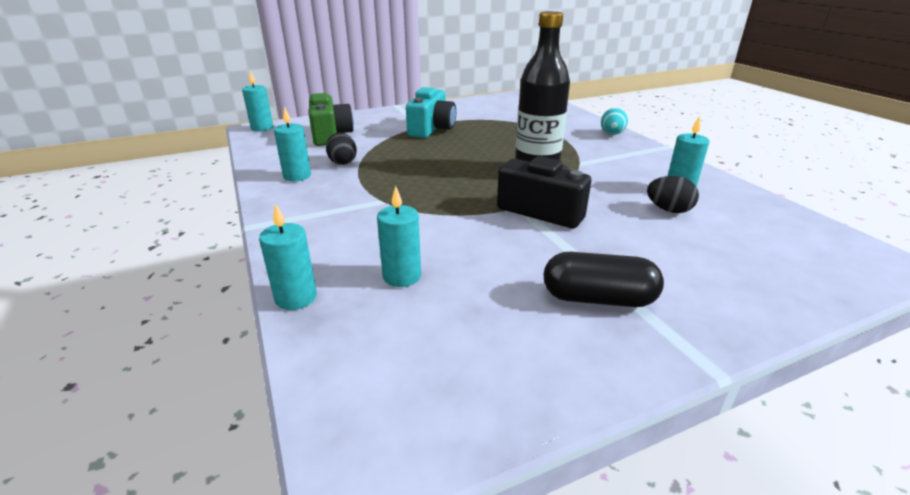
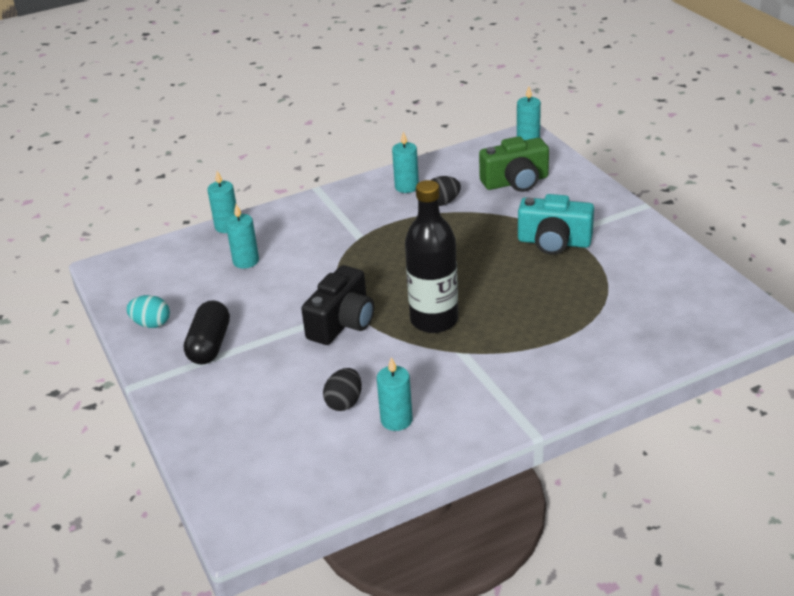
camera: 90 degrees right, 5 degrees up
turquoise egg [601,108,628,135] -> turquoise egg moved to [126,295,170,328]

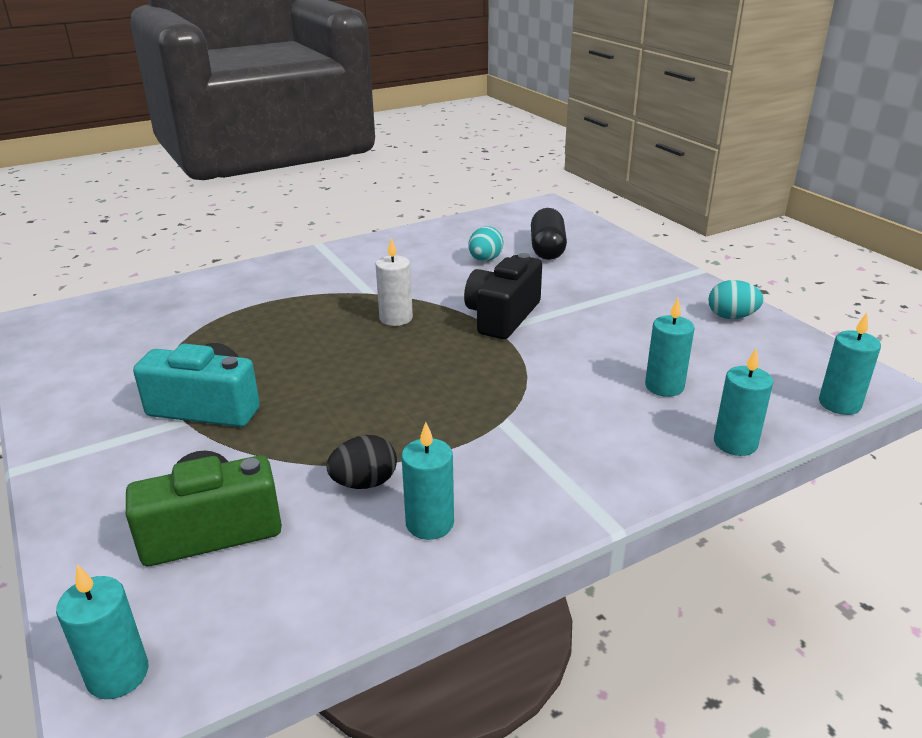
camera: 175 degrees right, 5 degrees down
black capsule [184,300,230,365] -> black capsule moved to [531,208,567,260]
black egg [323,368,362,411] -> turquoise egg [468,226,503,261]
turquoise candle [377,357,413,431] -> turquoise candle moved to [819,312,881,415]
black bottle [405,180,458,333] -> white candle [376,238,413,326]

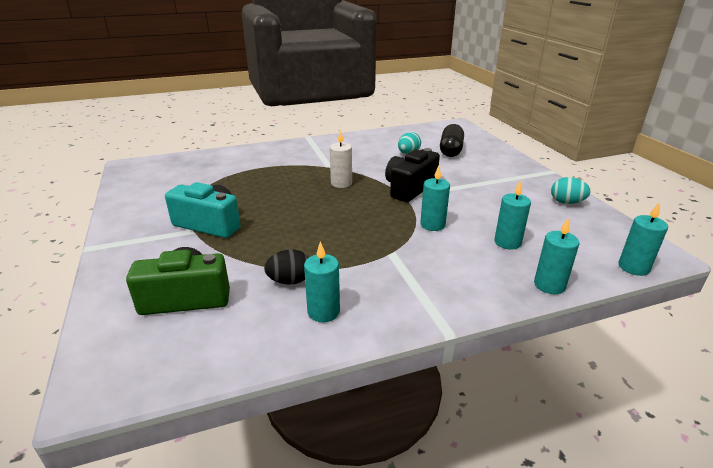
camera: 10 degrees right, 0 degrees up
turquoise candle [56,564,148,699] -> turquoise candle moved to [420,166,450,231]

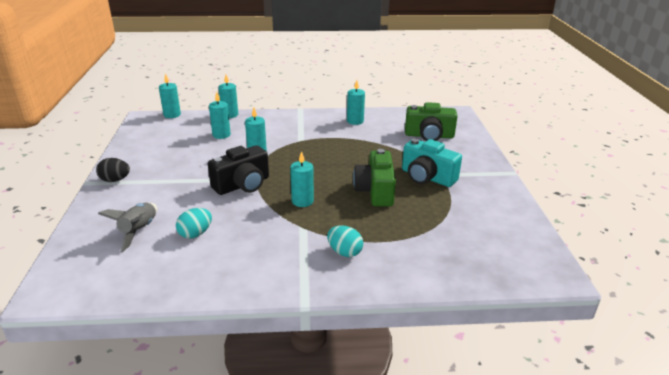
camera: 165 degrees left, 0 degrees up
black egg [264,249,309,285] -> black egg moved to [96,158,130,182]
white candle [330,130,352,188] -> turquoise candle [290,151,314,207]
black capsule [440,124,464,157] -> grey rocket [98,203,157,252]
turquoise egg [551,177,591,204] -> turquoise egg moved to [327,225,363,257]
none -> green camera [353,149,396,207]

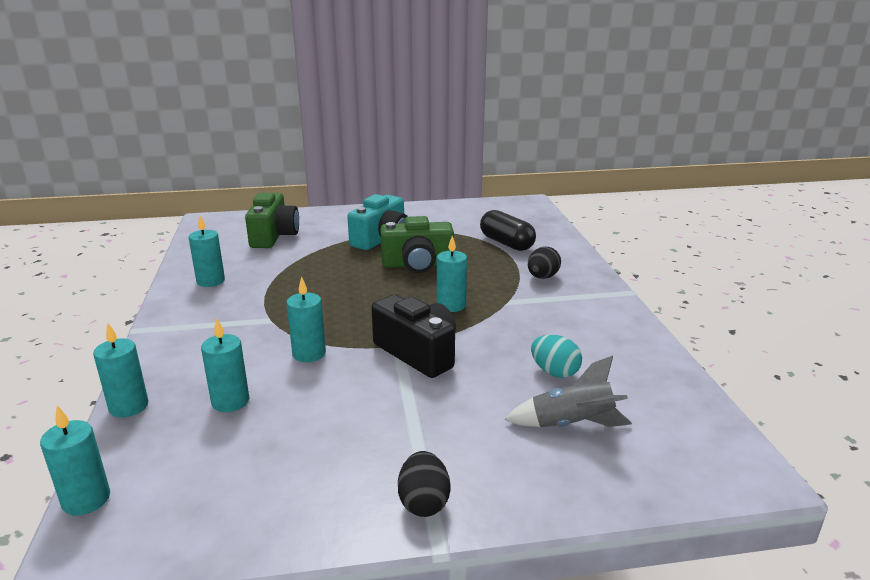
camera: 95 degrees left, 5 degrees down
turquoise egg [327,225,363,257] -> black egg [528,247,561,279]
none -> black capsule [480,210,536,251]

